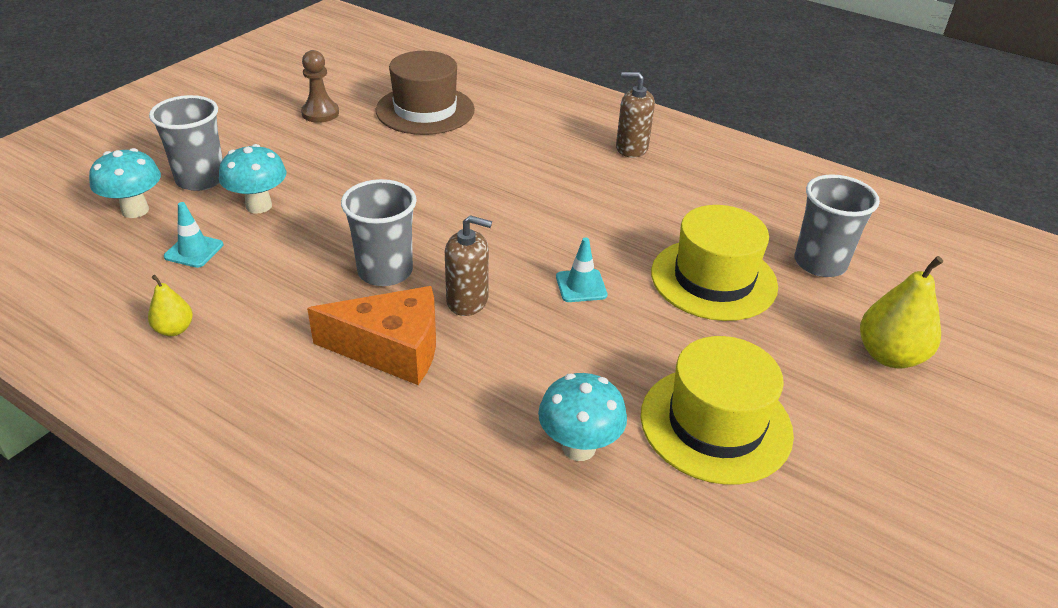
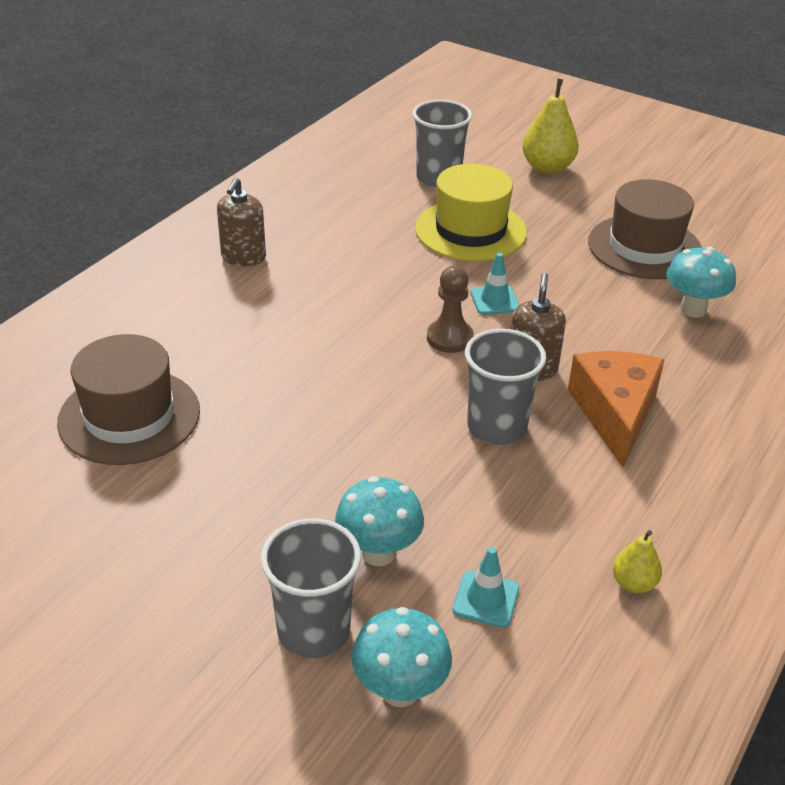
camera: 90 degrees left, 0 degrees up
brown pawn [301,50,339,123] -> brown pawn moved to [427,266,474,353]
yellow hat [641,336,794,485] -> brown hat [588,179,702,279]

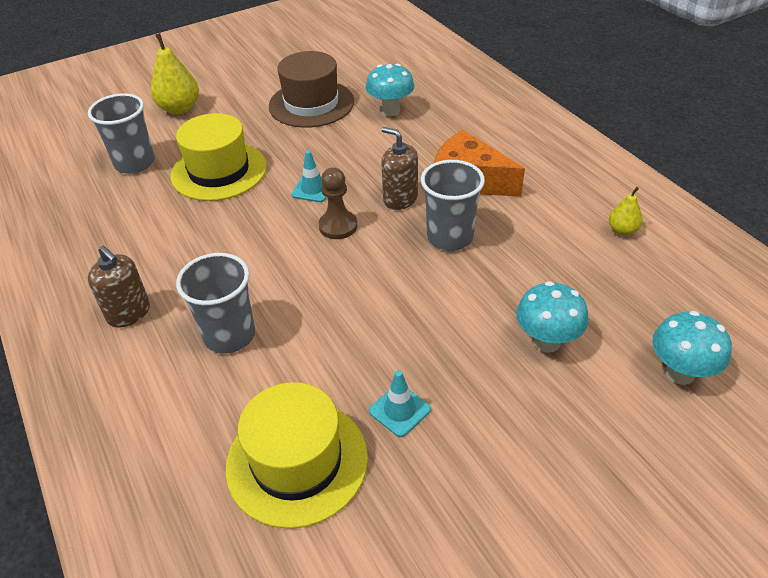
camera: 60 degrees left, 5 degrees up
brown hat [57,334,200,465] -> yellow hat [225,382,368,529]
grey cup [261,518,361,658] -> grey cup moved to [176,253,255,354]
turquoise traffic cone [452,547,519,628] -> turquoise traffic cone moved to [369,370,431,437]

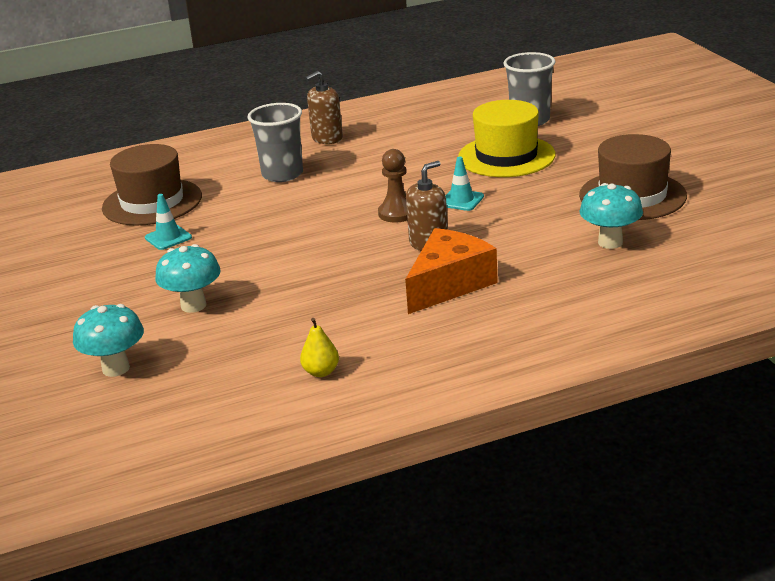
camera: 100 degrees right, 15 degrees down
yellow pear [151,33,199,114] -> none
yellow hat [225,382,368,529] -> brown hat [102,144,202,226]
grey cup [421,160,485,251] -> none

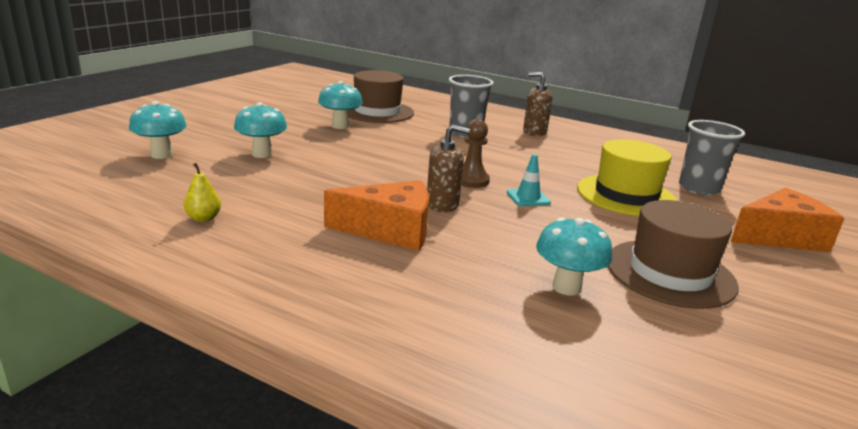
camera: 45 degrees right, 5 degrees down
turquoise traffic cone [145,194,192,250] -> turquoise mushroom [318,81,363,129]
none -> orange cheese [731,188,844,252]

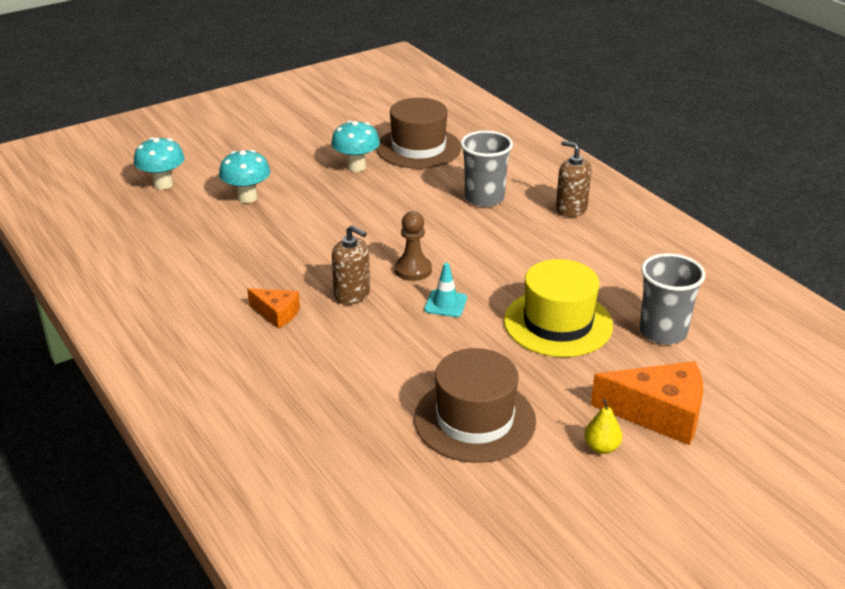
camera: 30 degrees right, 10 degrees up
yellow pear [183,163,221,222] -> yellow pear moved to [584,399,622,454]
orange cheese [324,180,429,251] -> orange cheese [247,288,300,329], size x0.56
turquoise mushroom [536,218,612,296] -> none

